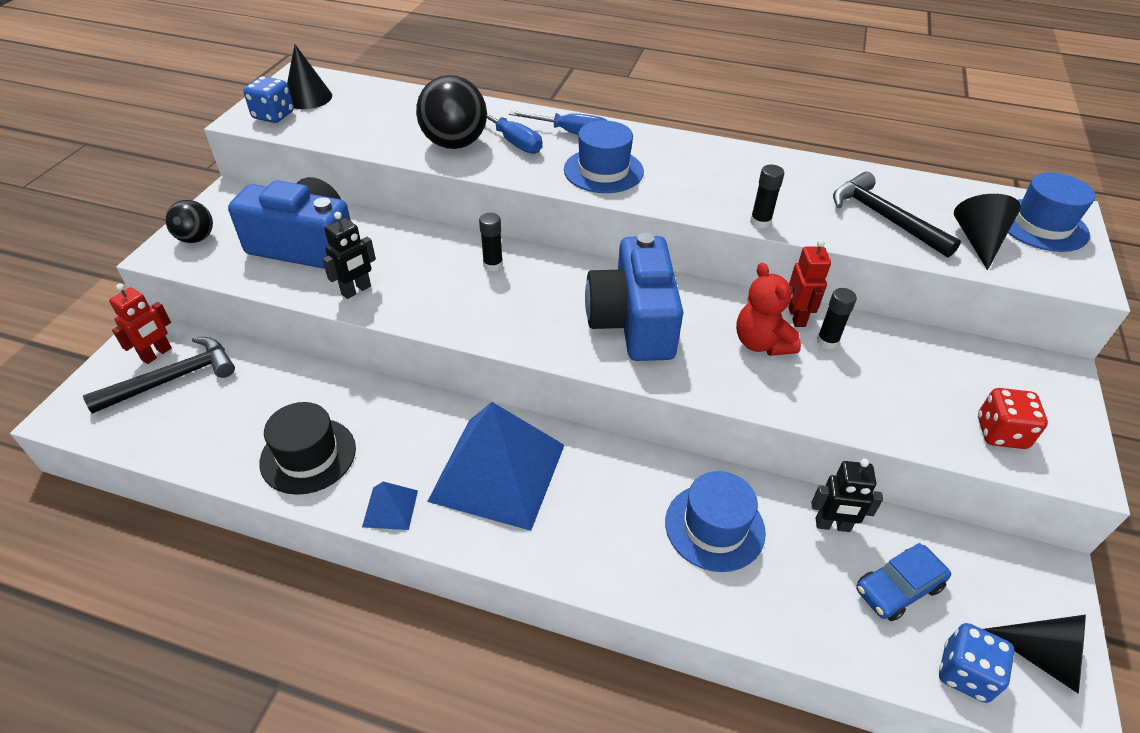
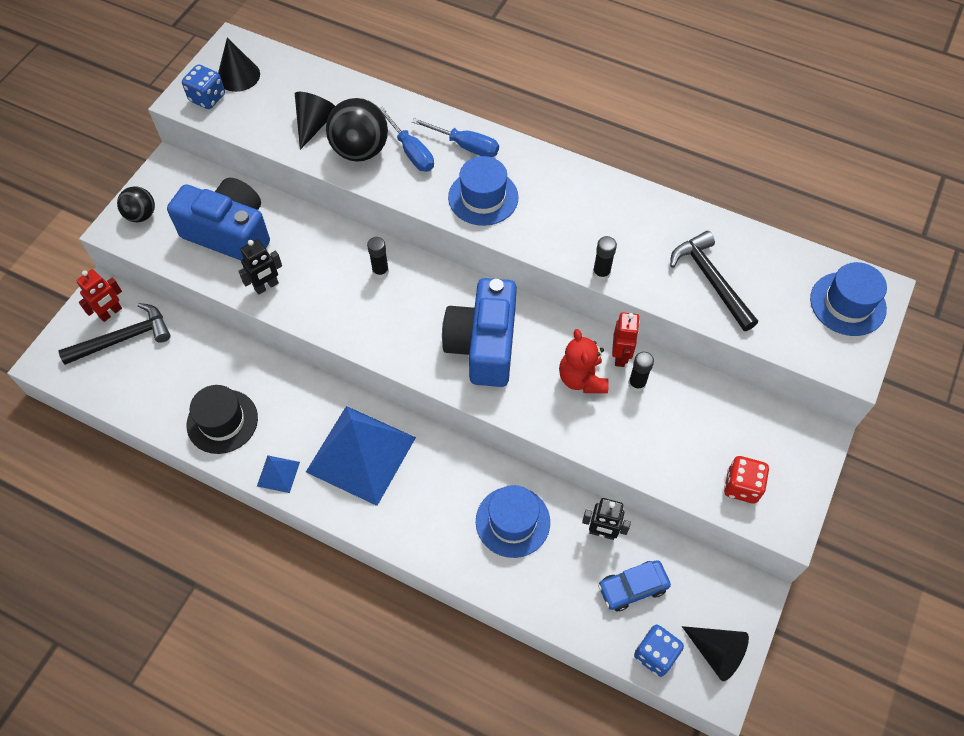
camera: 10 degrees right, 15 degrees up
black cone [954,194,1021,270] -> black cone moved to [295,92,335,150]

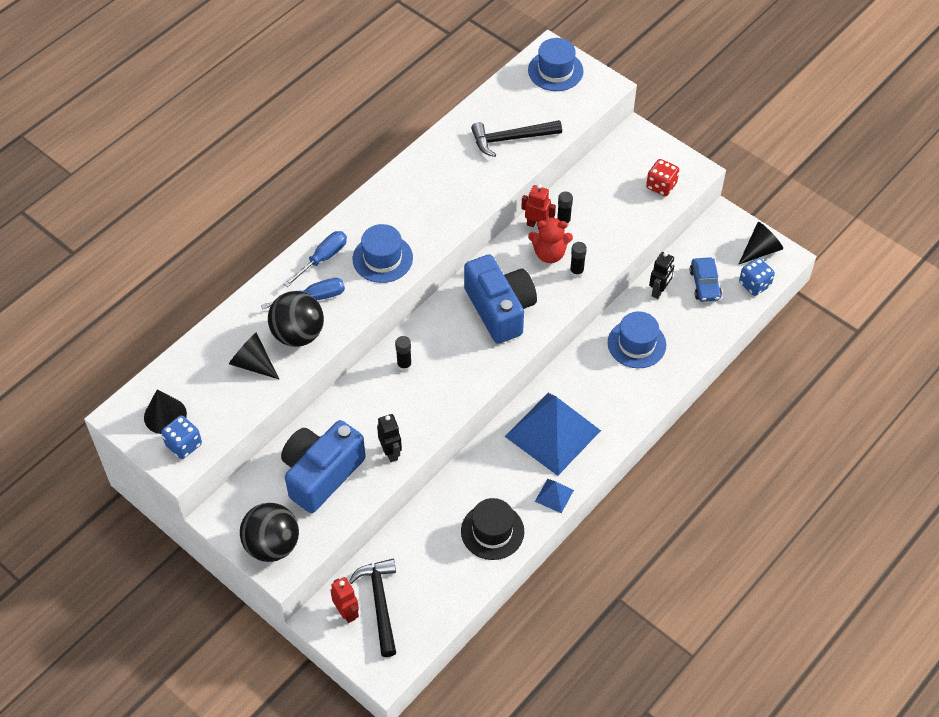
camera: 75 degrees left, 5 degrees down
black ball [117,186,155,222] -> black ball [240,503,299,562], size x1.68
blue camera [442,278,517,387] -> blue camera turned 135 degrees counterclockwise [464,254,537,344]
black glue stick [593,236,617,281] -> black glue stick moved to [570,242,587,278]

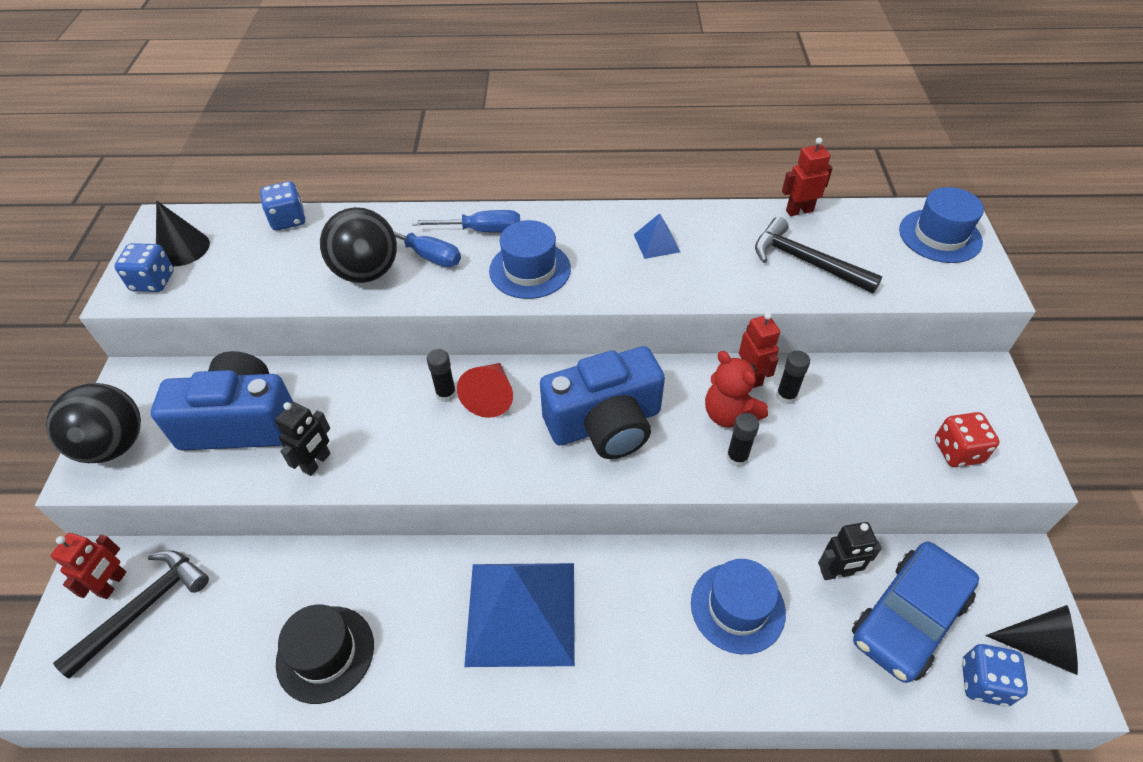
camera: 50 degrees right, 5 degrees down
black cone [229,332,280,380] -> none
blue camera [464,254,537,344] -> blue camera turned 45 degrees clockwise [540,346,665,459]
blue pyramid [535,479,574,513] -> blue pyramid moved to [634,213,680,259]
blue car [690,257,722,302] -> blue car [852,542,979,683], size x1.70
none -> blue dice [260,181,306,231]
none -> red cone [457,363,513,418]
none -> red robot [782,137,833,216]

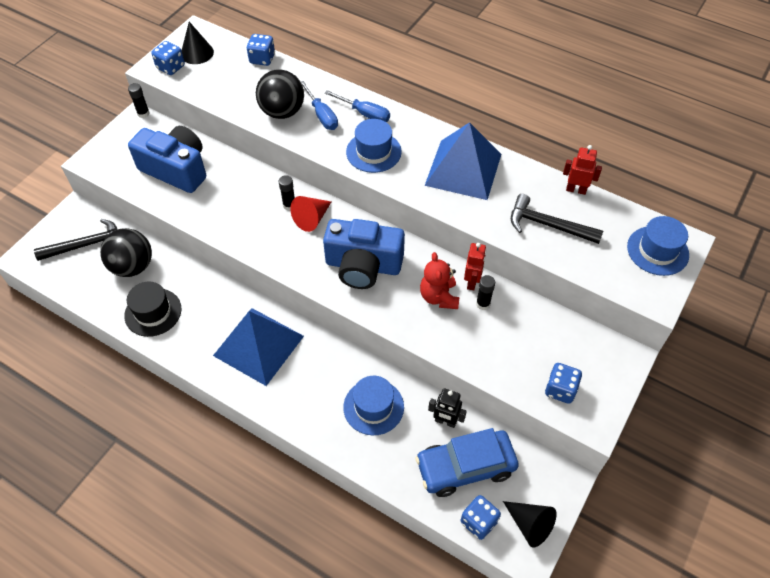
camera: 30 degrees right, 5 degrees up
black ball [46,383,141,463] -> black ball moved to [100,228,152,277]
red robot [51,533,126,599] -> none
black robot [275,402,330,476] -> none
blue pyramid [634,213,680,259] -> blue pyramid [425,122,501,200], size x2.40
black glue stick [726,413,759,467] -> black glue stick moved to [128,83,150,118]
black hammer [755,217,883,293] -> black hammer turned 45 degrees counterclockwise [511,194,603,244]
red dice [935,412,1000,467] -> blue dice [545,363,582,404]

